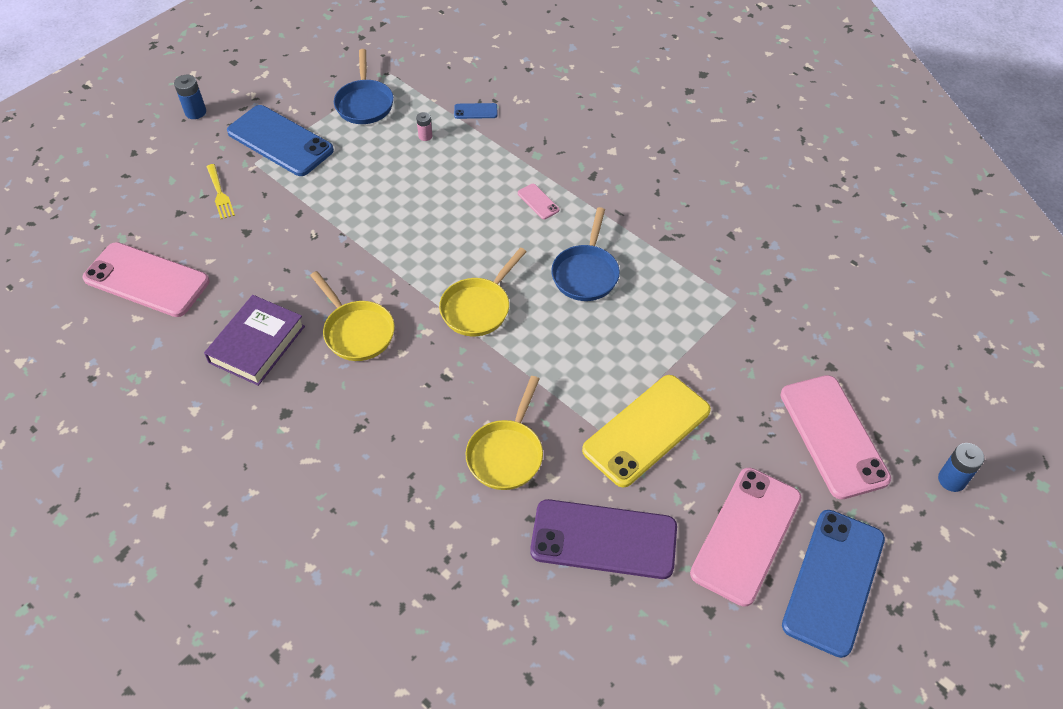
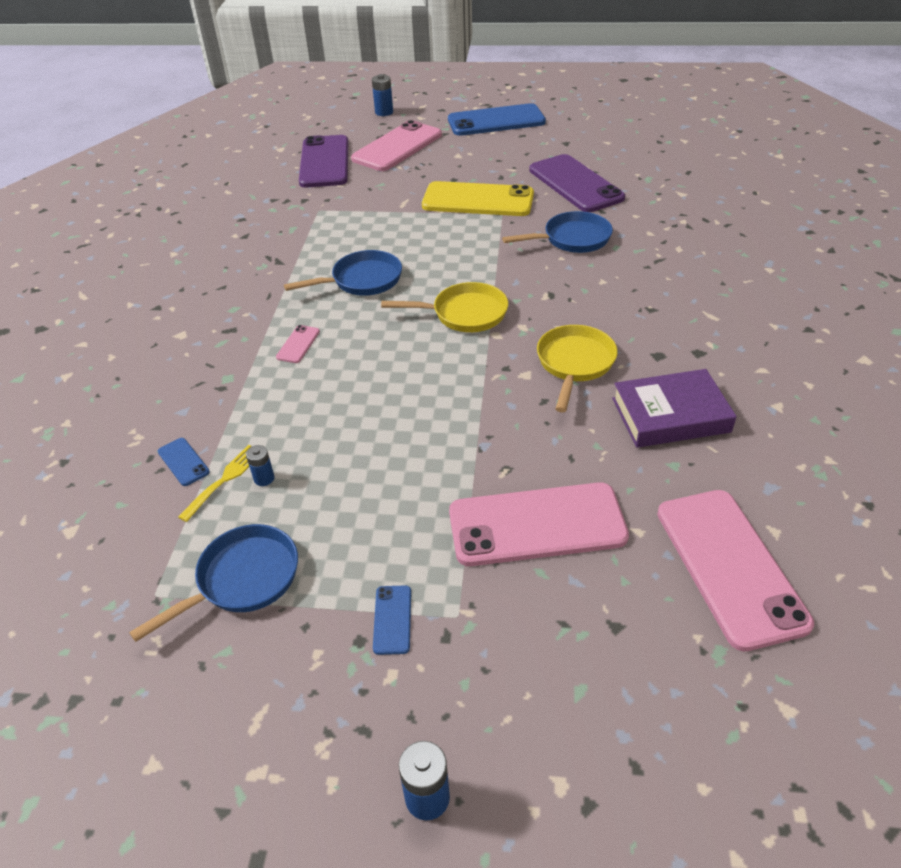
camera: 125 degrees left, 10 degrees down
yellow fork [207,164,235,219] -> yellow fork moved to [178,445,251,522]
blue phone [227,105,334,176] -> blue phone [373,585,411,655], size x0.41
pink battery [416,112,433,141] -> blue battery [246,445,275,486]
yellow pan [466,376,543,490] -> blue pan [502,211,613,253]
pink phone [690,468,801,607] -> pink phone moved to [449,482,629,566]
none -> purple phone [299,135,348,188]

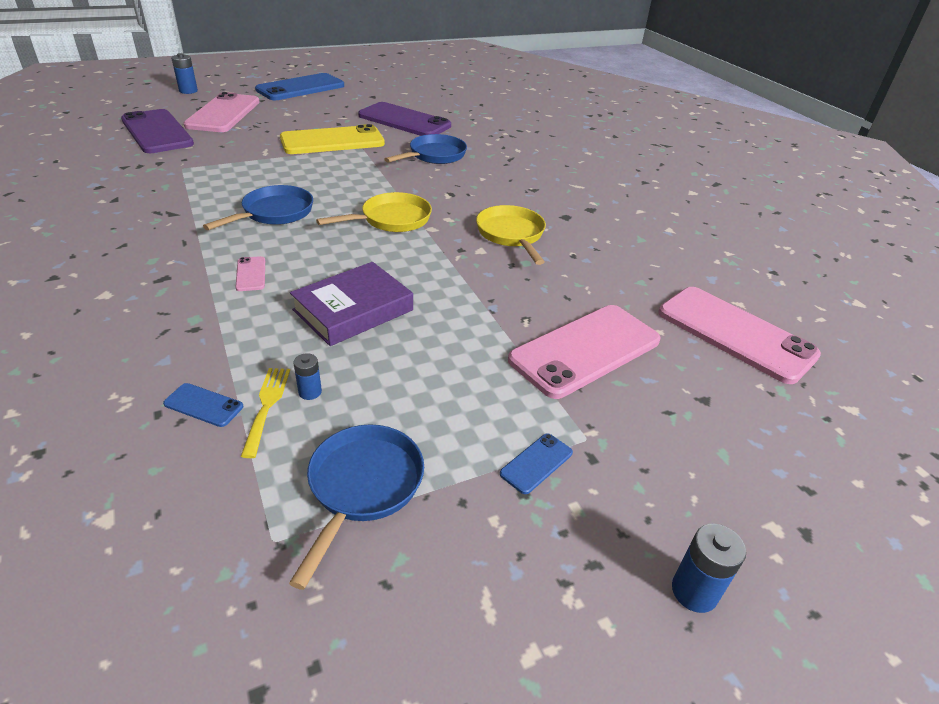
camera: 35 degrees left, 5 degrees down
blue phone [373,585,411,655] -> blue phone turned 75 degrees clockwise [500,433,573,494]
purple book [612,369,737,448] -> purple book moved to [290,262,413,346]

